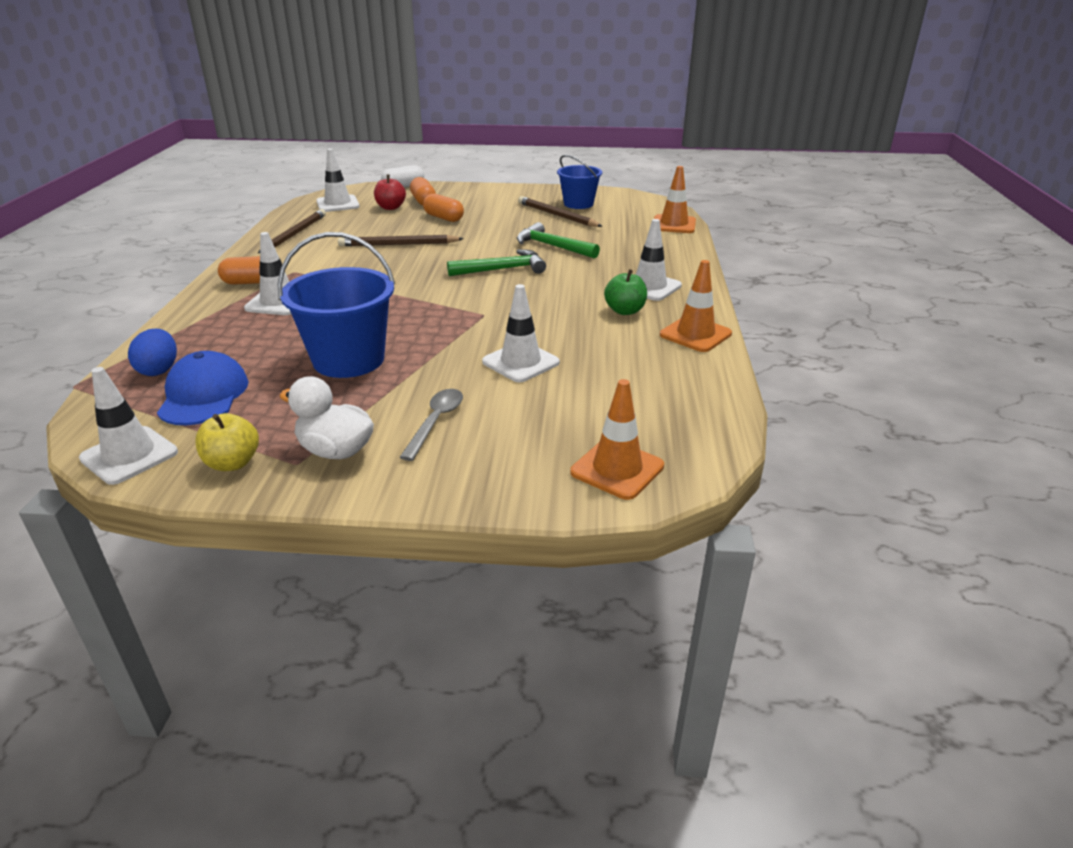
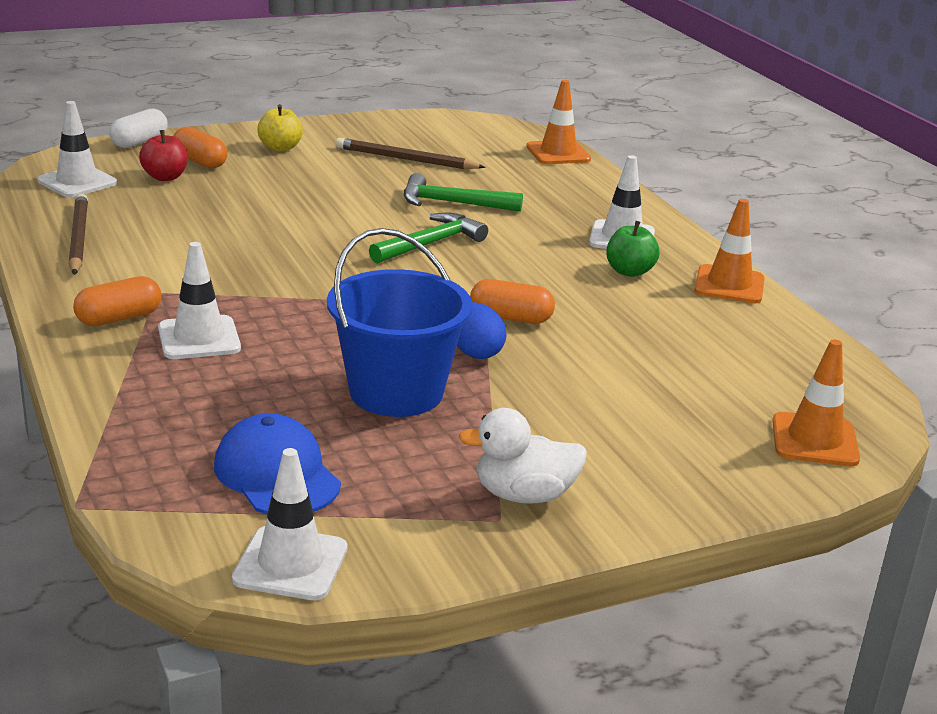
camera: 30 degrees left, 5 degrees down
blue egg [128,329,177,376] -> blue egg moved to [457,302,507,359]
yellow apple [195,413,259,471] -> yellow apple moved to [257,104,303,151]
brown pencil [338,235,464,246] -> none
grey spoon [400,389,463,461] -> none
orange capsule [423,194,464,222] -> orange capsule moved to [470,279,555,324]
white traffic cone [482,284,560,382] -> none
blue bucket [557,155,602,209] -> none

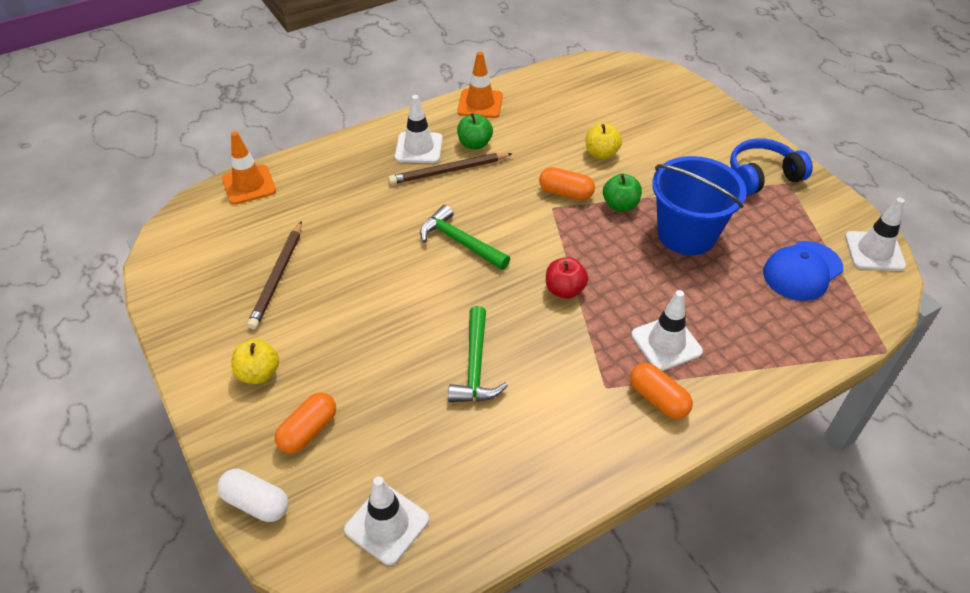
camera: 95 degrees left, 20 degrees up
brown pencil [68,194,88,275] -> brown pencil moved to [388,153,513,185]
red apple [139,130,188,181] -> red apple moved to [546,257,588,299]
green hammer [404,173,523,212] -> green hammer moved to [448,306,508,402]
blue egg [457,302,507,359] -> green apple [603,174,642,211]
white duck [459,408,587,504] -> blue headphones [730,138,813,195]
orange capsule [470,279,555,324] -> orange capsule turned 75 degrees counterclockwise [539,167,595,200]
orange traffic cone [772,339,860,467] -> none
none -> yellow apple [586,123,622,159]

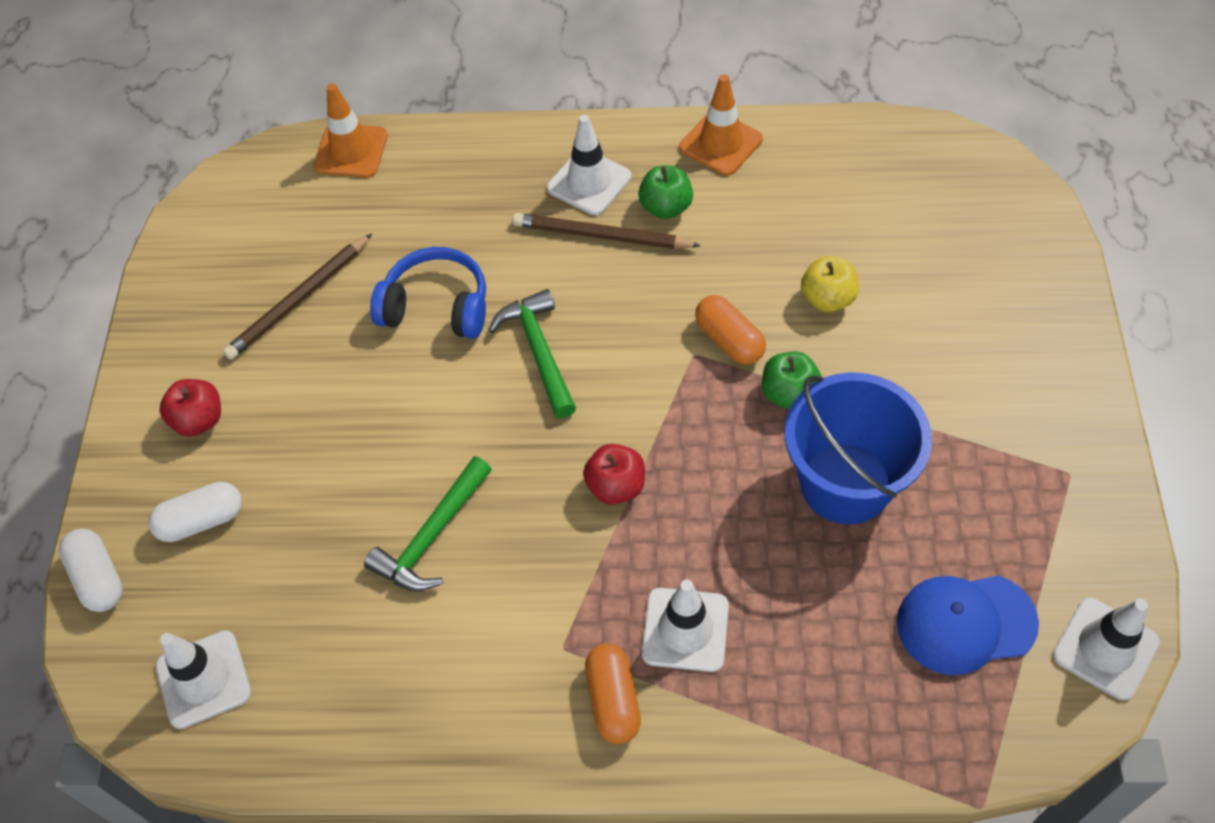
camera: 35 degrees right, 10 degrees up
yellow apple [231,339,279,384] -> red apple [159,379,221,437]
orange capsule [275,392,336,454] -> white capsule [148,482,242,542]
blue headphones [730,138,813,195] -> blue headphones moved to [370,247,486,339]

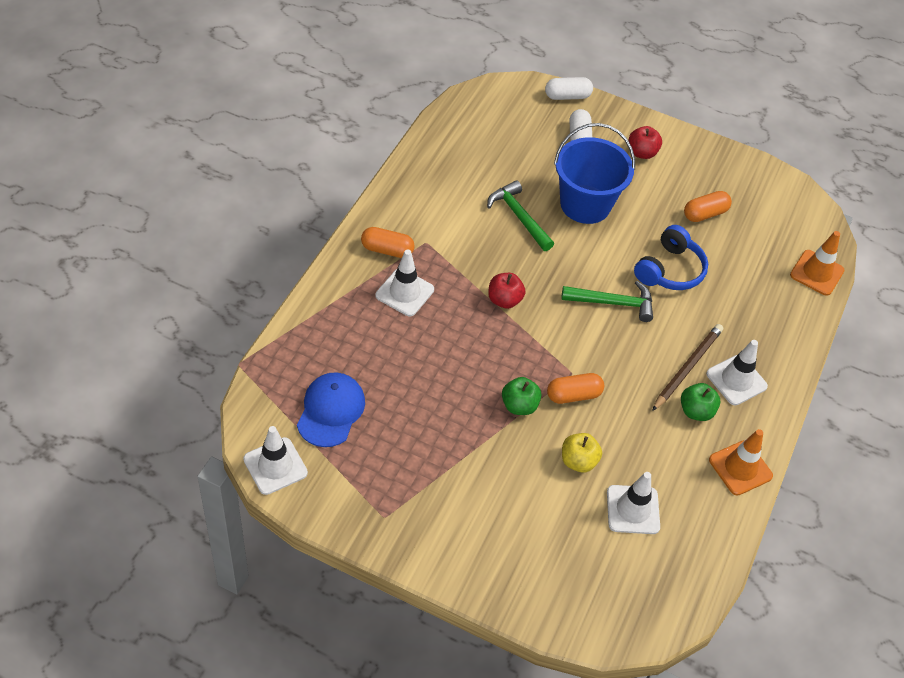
camera: 105 degrees right, 5 degrees down
white traffic cone [156,630,251,729] -> white traffic cone moved to [607,472,660,534]
brown pencil [223,234,372,360] -> orange capsule [684,191,732,222]
blue bucket [785,372,932,524] -> blue bucket moved to [554,123,635,224]

